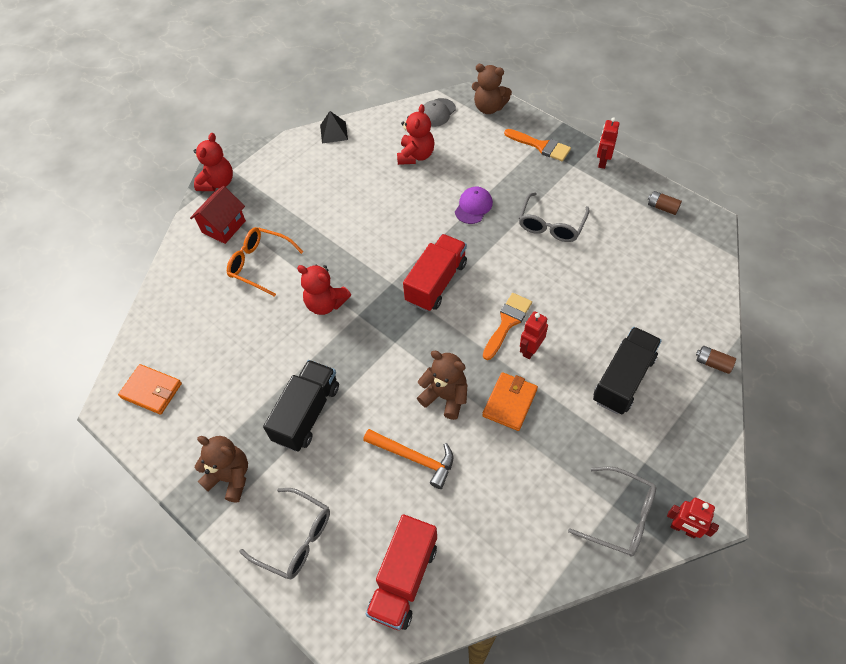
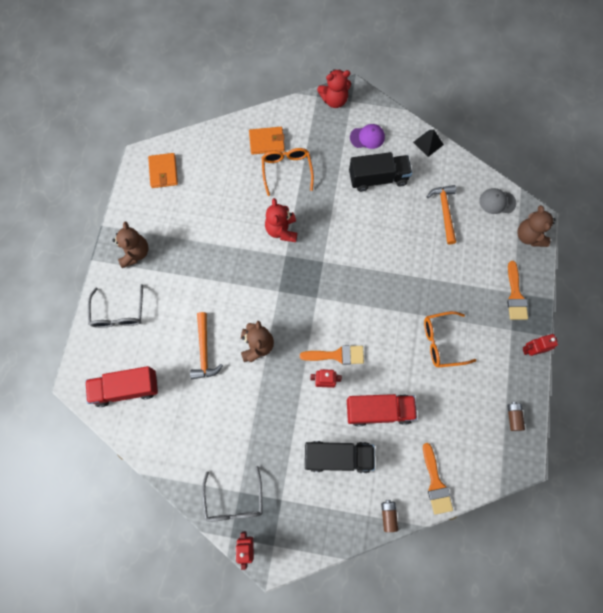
camera: 55 degrees right, 15 degrees up
red house [190,186,246,244] -> none
black truck [263,360,339,452] -> black truck moved to [349,152,412,192]
red teddy bear [397,104,435,165] -> orange hammer [427,185,456,245]
red truck [403,234,467,312] -> red truck moved to [347,394,417,426]
purple cap [455,187,493,224] -> purple cap moved to [350,124,385,149]
orange wallet [482,372,538,431] -> orange wallet moved to [249,127,285,155]
grey glasses [519,192,590,242] -> orange glasses [424,311,477,368]
none -> orange brush [423,443,453,515]

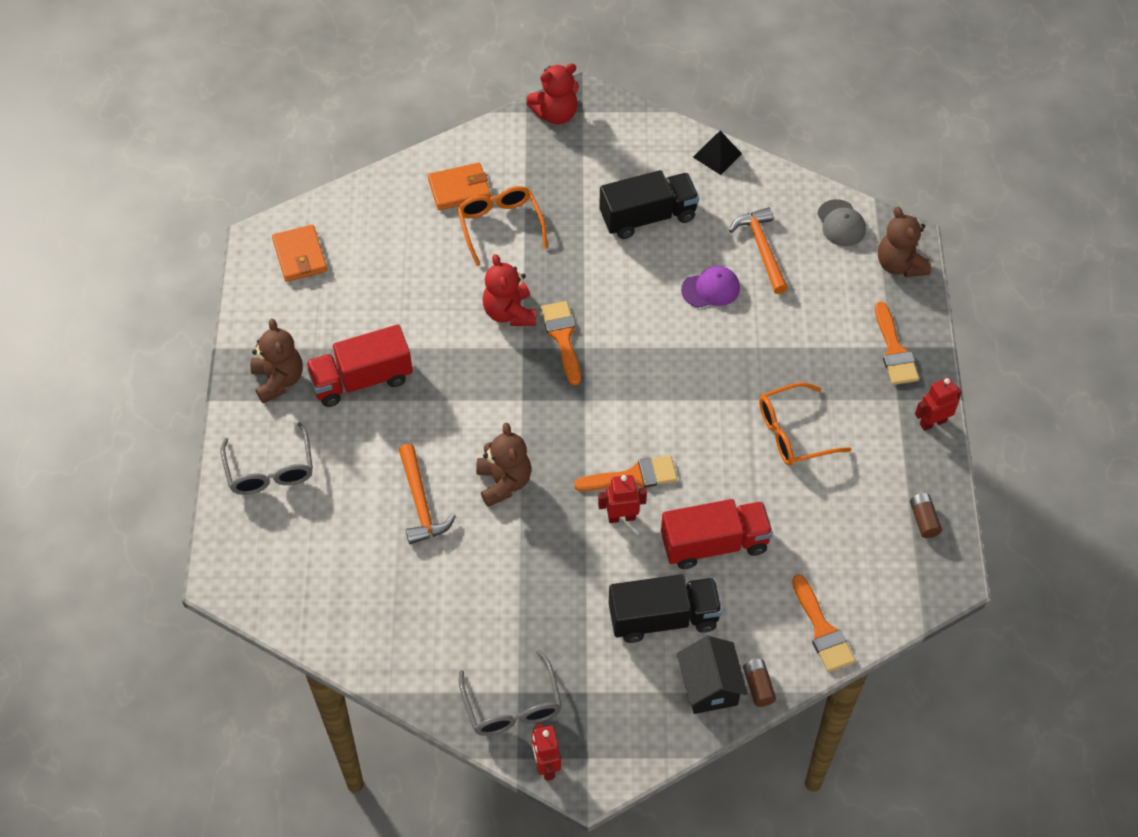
camera: 10 degrees left, 15 degrees down
red truck [85,366,158,407] -> red truck moved to [306,324,413,407]
purple cap [350,124,385,149] -> purple cap moved to [681,266,740,308]
grey cap [479,188,516,214] -> grey cap turned 105 degrees counterclockwise [817,199,866,246]
none -> orange brush [541,301,581,385]
none -> black house [677,636,748,714]

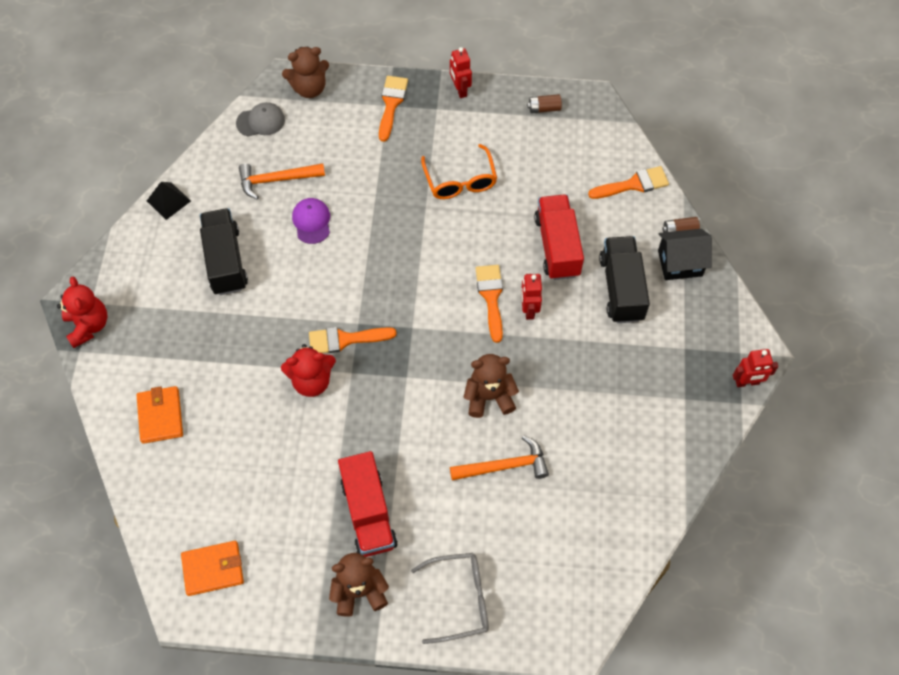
camera: 85 degrees left, 5 degrees up
orange glasses [457,186,547,266] -> none
grey glasses [459,650,562,736] -> none
orange brush [875,302,919,385] -> orange brush turned 75 degrees counterclockwise [379,76,408,142]

